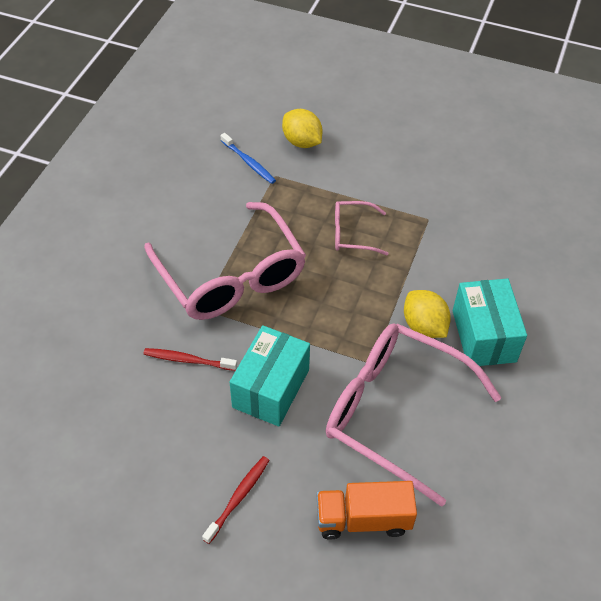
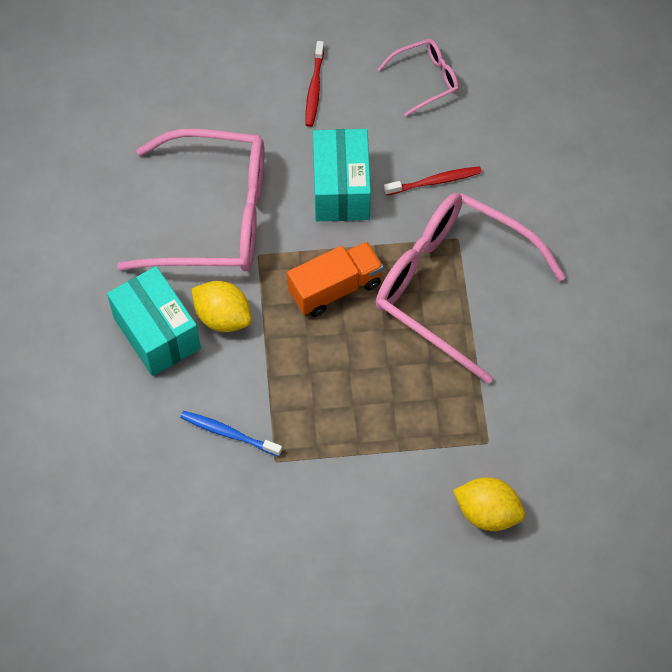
camera: 155 degrees right, 10 degrees up
blue toothbrush [220,133,276,184] -> blue toothbrush moved to [180,411,282,457]
orange truck [317,481,417,540] -> orange truck moved to [287,242,384,317]
pink glasses [335,201,388,255] -> pink glasses moved to [378,39,459,116]

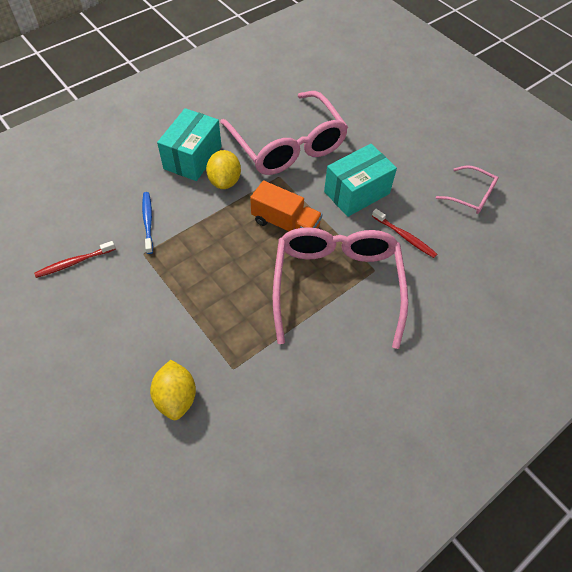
camera: 55 degrees right, 5 degrees down
red toothbrush [305,41,324,127] -> red toothbrush moved to [34,241,116,278]

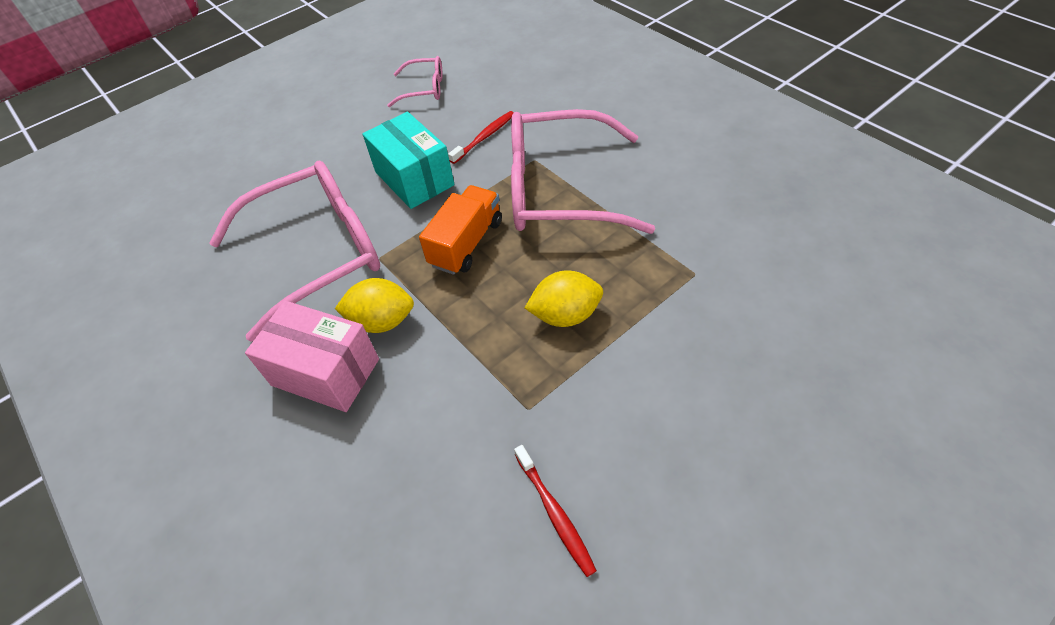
camera: 85 degrees left, 5 degrees down
blue toothbrush [142,192,153,254] -> none
yellow lemon [150,360,196,420] -> yellow lemon moved to [525,271,603,327]
turquoise box [157,108,222,181] -> pink box [245,301,379,412]
pink glasses [436,166,499,214] -> pink glasses turned 60 degrees clockwise [387,56,443,107]

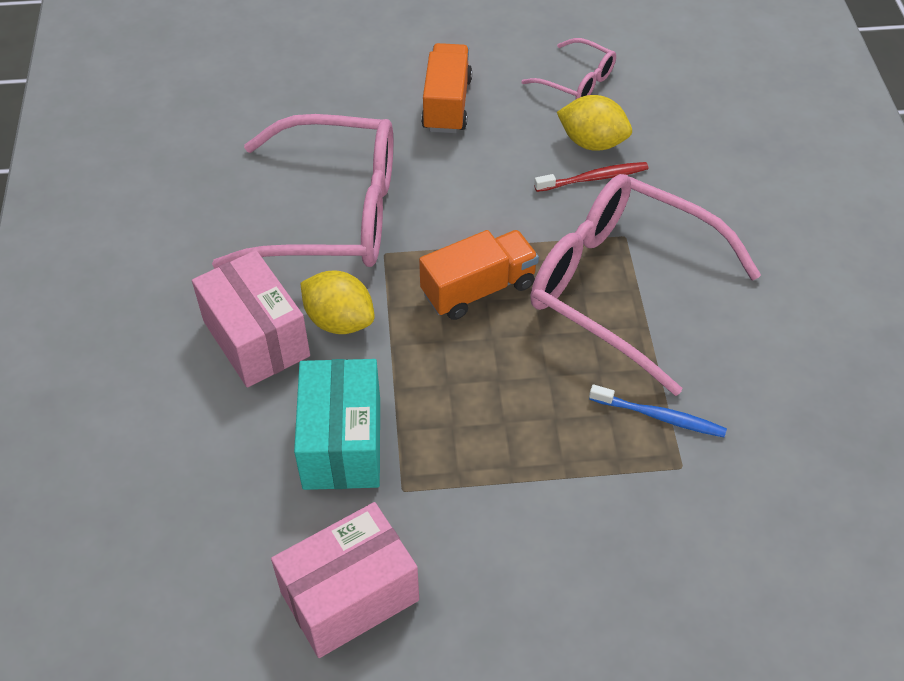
camera: 30 degrees right, 0 degrees up
turquoise box [362,112,455,209] -> turquoise box moved to [294,359,380,490]
red toothbrush [514,445,597,577] -> pink box [271,502,419,658]
yellow lemon [525,271,603,327] -> yellow lemon moved to [557,95,632,151]
none -> orange truck [421,43,472,133]
none -> blue toothbrush [589,384,727,437]

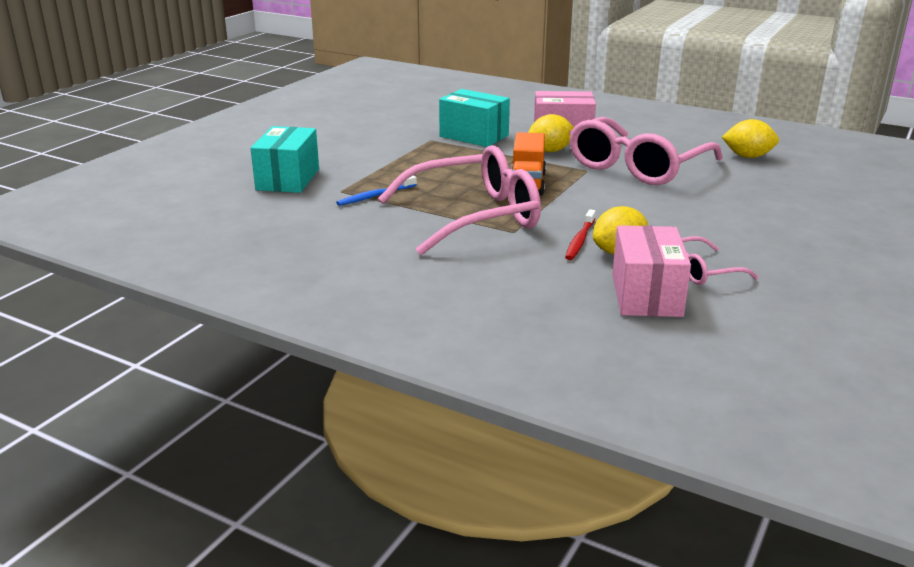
camera: 125 degrees right, 25 degrees down
pink box [271,502,419,658] -> pink box moved to [612,225,691,317]
orange truck [421,43,472,133] -> none
none -> turquoise box [251,126,319,193]
none -> yellow lemon [722,119,779,158]

